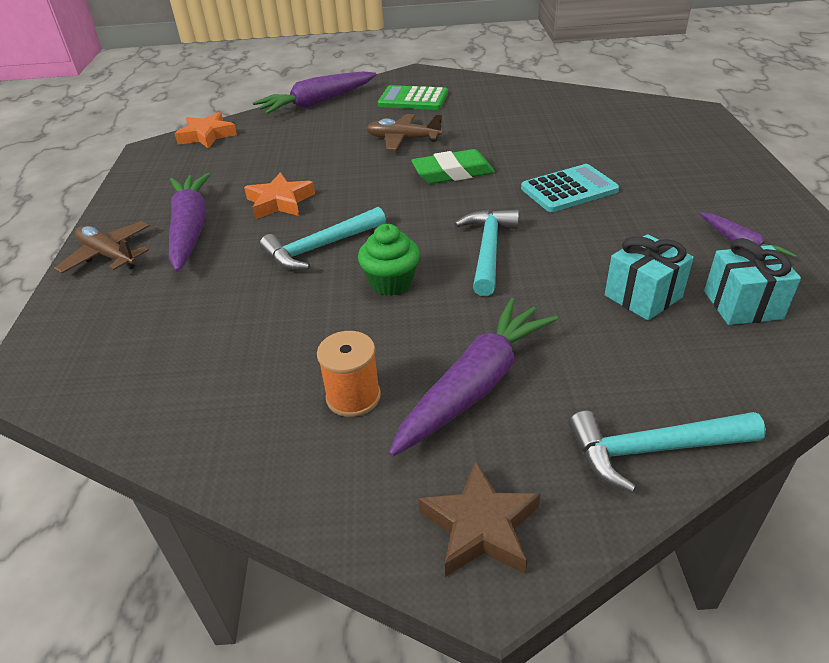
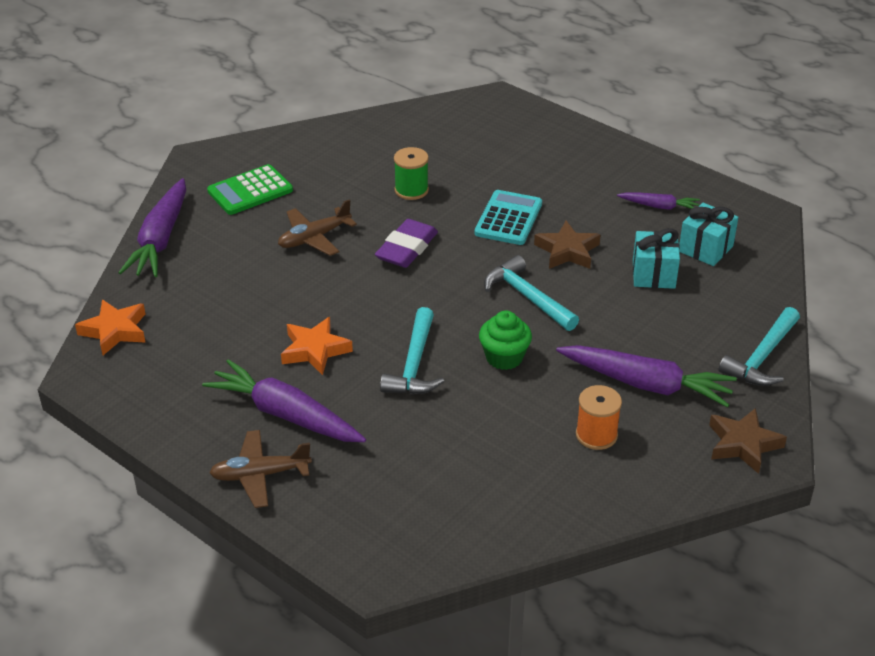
camera: 50 degrees left, 0 degrees up
purple carrot [389,298,558,457] -> purple carrot turned 120 degrees clockwise [556,345,737,407]
green eraser [411,149,495,184] -> purple eraser [375,219,438,268]
none -> green spool [394,147,429,200]
none -> brown star [534,221,601,269]

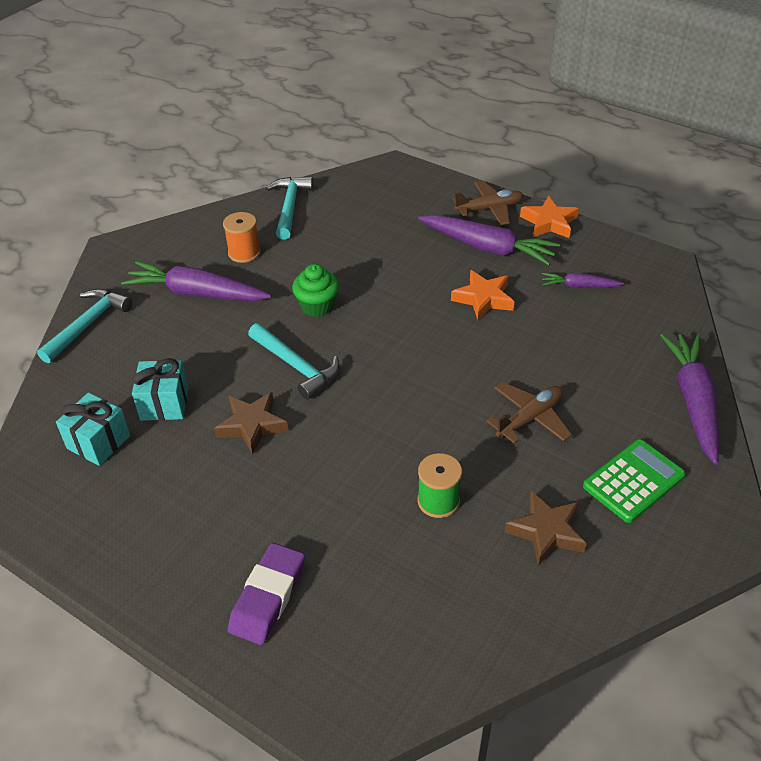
camera: 175 degrees right, 5 degrees up
orange star [75,299,146,355] -> orange star moved to [520,196,579,238]
purple eraser [375,219,438,268] -> purple eraser moved to [228,543,305,645]
turquoise hammer [380,307,444,394] -> turquoise hammer moved to [266,177,313,240]
turquoise calculator [475,190,542,245] -> none
purple carrot [617,192,700,210] -> purple carrot moved to [542,273,624,288]
brown star [709,408,787,474] -> brown star moved to [505,491,587,566]

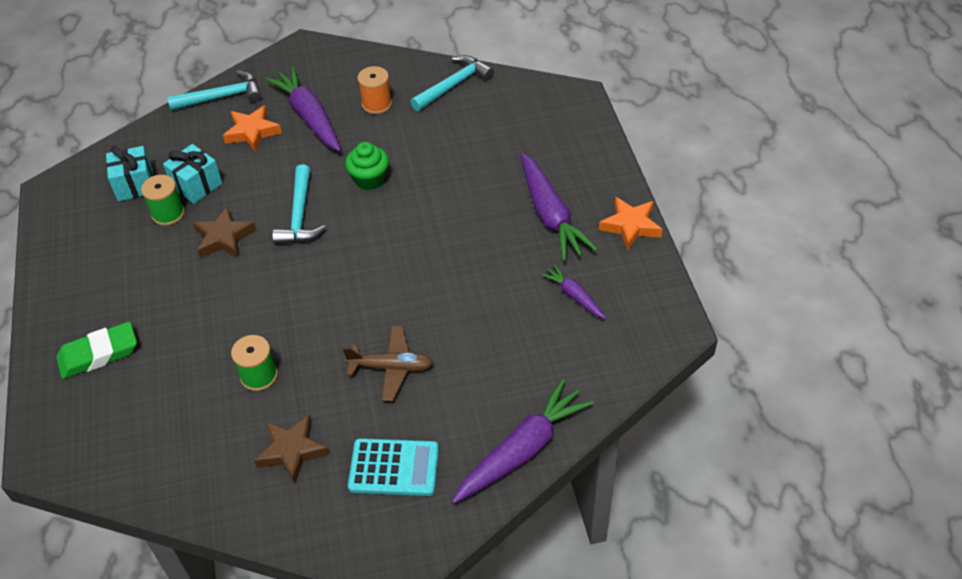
camera: 45 degrees right, 5 degrees up
purple eraser [228,543,305,645] -> green eraser [56,322,137,379]
orange star [451,270,515,321] -> orange star moved to [223,105,282,152]
brown plane [453,181,524,225] -> none
green calculator [583,439,686,523] -> turquoise calculator [348,438,439,496]
none -> green spool [141,175,185,226]

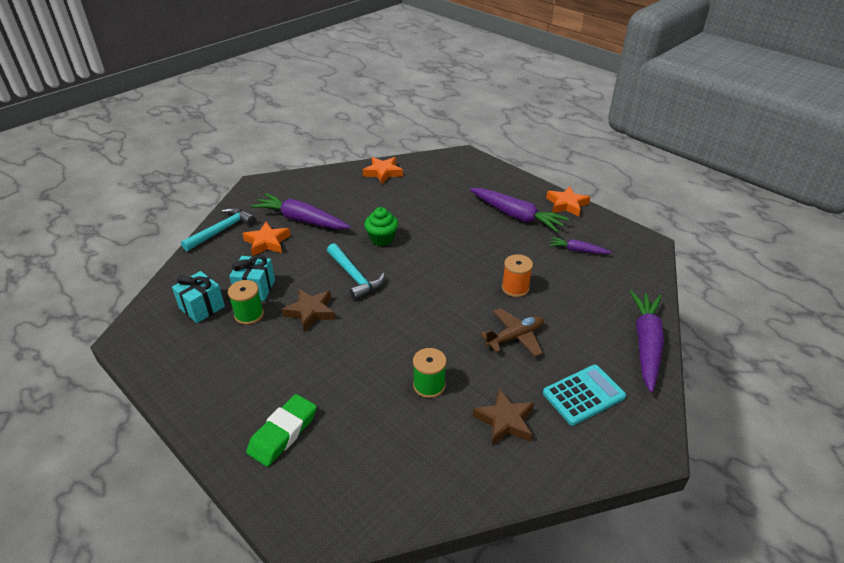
camera: 35 degrees left, 10 degrees down
orange spool [357,66,392,114] -> orange spool moved to [502,254,533,297]
turquoise hammer [410,55,494,111] -> orange star [363,157,403,184]

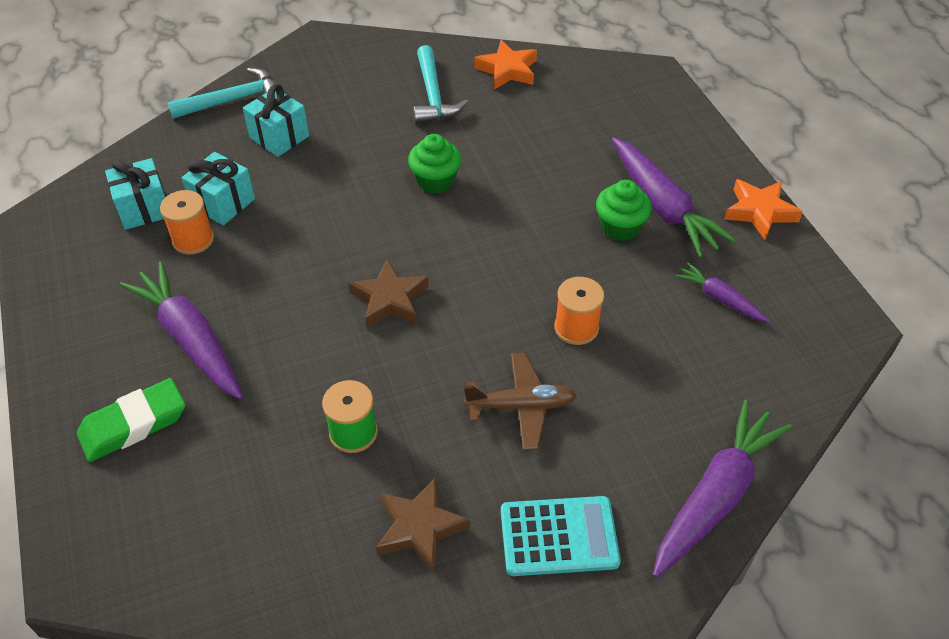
camera: 25 degrees right, 10 degrees up
green spool [228,280,264,325] -> orange spool [160,190,214,255]
orange star [242,222,291,256] -> turquoise gift [243,84,309,157]
purple carrot [251,193,350,229] -> purple carrot moved to [120,262,243,399]
brown star [282,289,335,331] -> brown star moved to [348,259,429,328]
turquoise hammer [327,243,385,300] -> turquoise hammer moved to [413,45,468,124]
none -> green cupcake [596,180,652,241]

